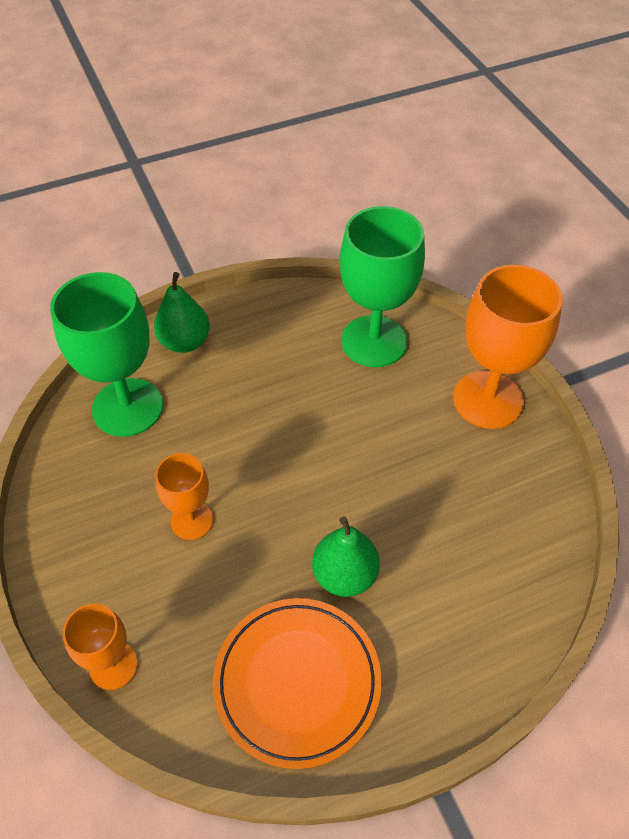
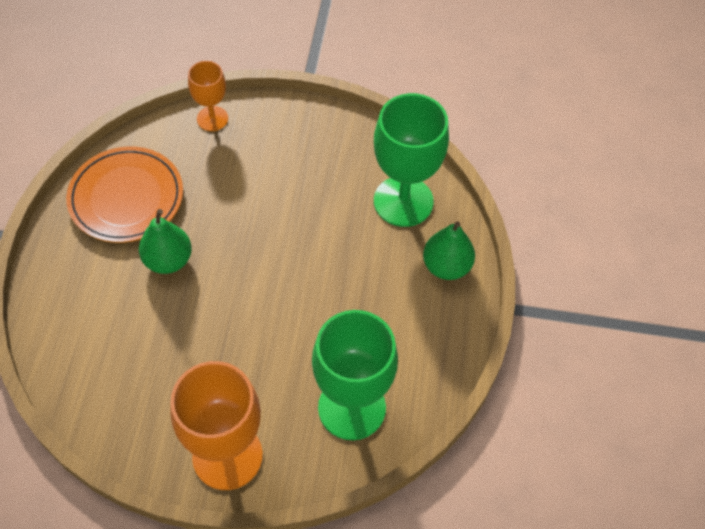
camera: 120 degrees right, 5 degrees up
orange goblet [155,453,213,540] -> none

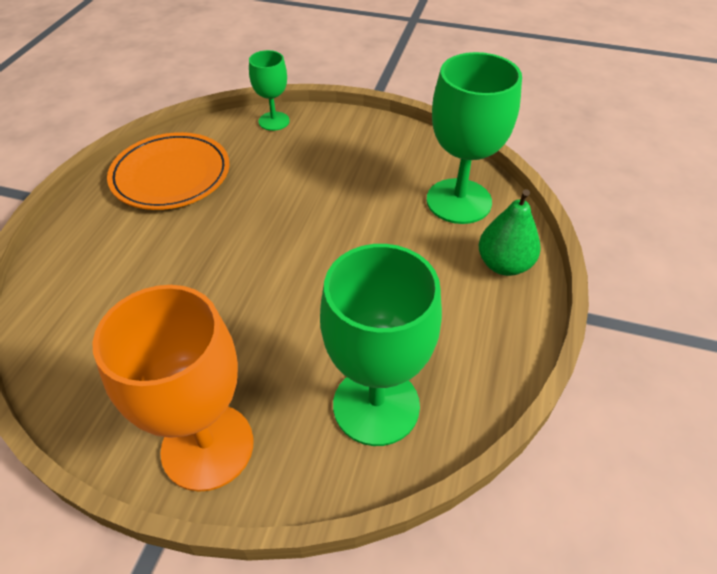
camera: 10 degrees right, 10 degrees down
green pear [139,209,192,274] -> none
orange goblet [188,61,228,131] -> green goblet [249,50,290,131]

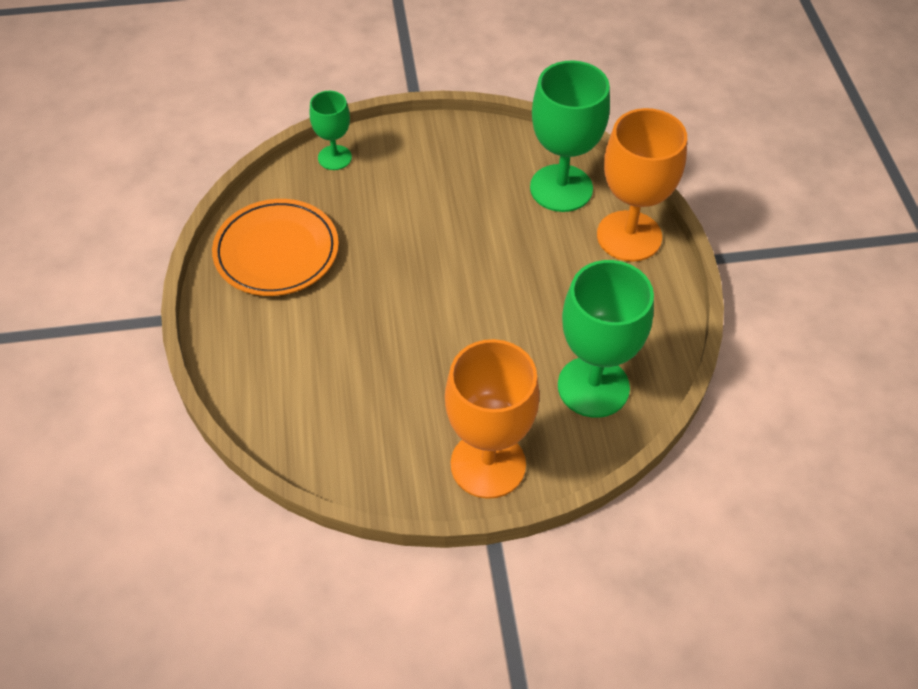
camera: 25 degrees left, 5 degrees up
green pear [479,189,541,276] -> orange goblet [597,108,687,262]

